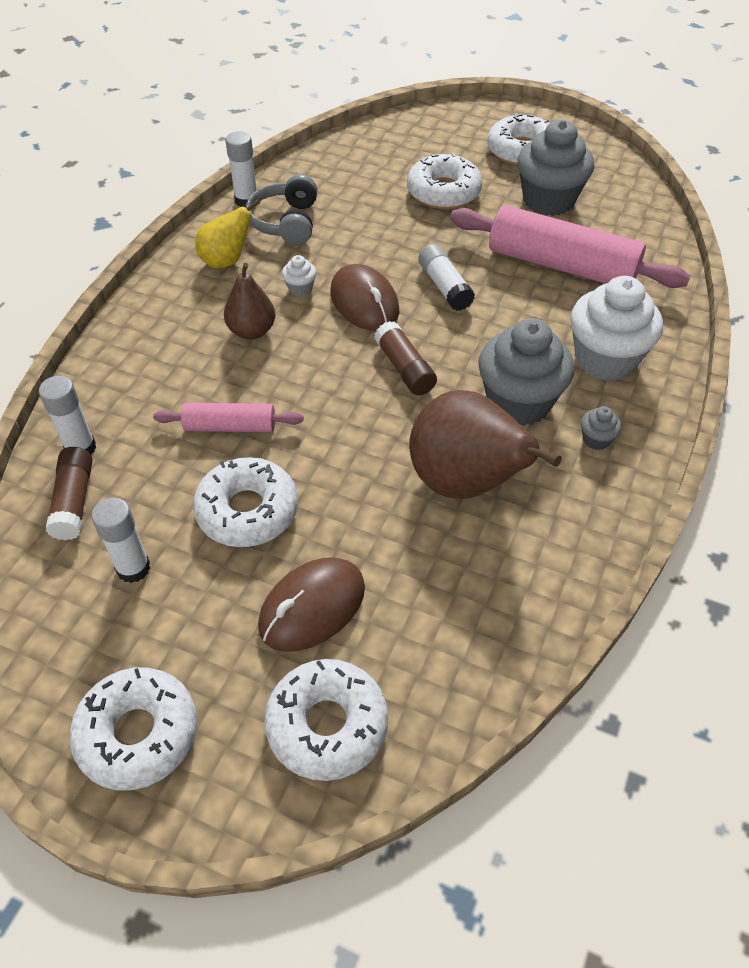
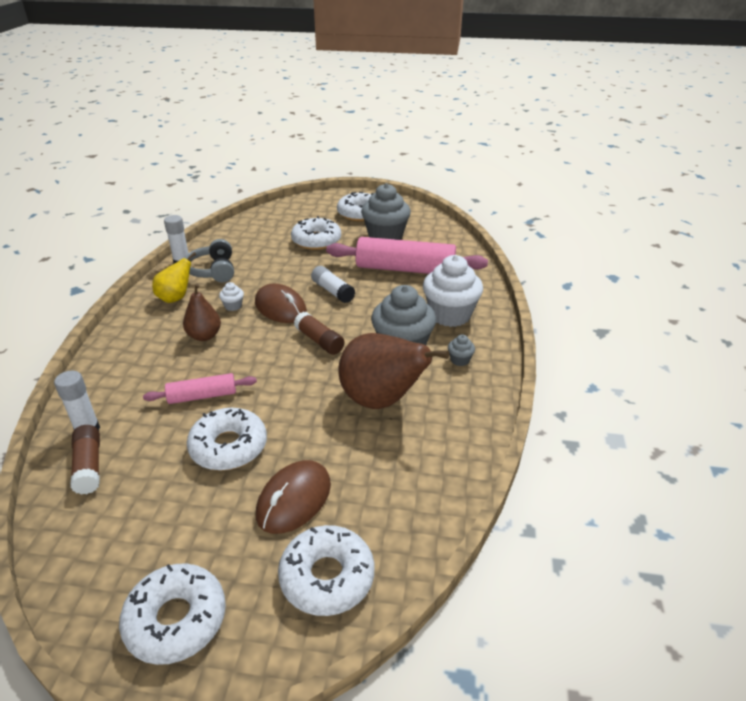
camera: 15 degrees left, 15 degrees down
white glue stick [91,498,150,583] -> none

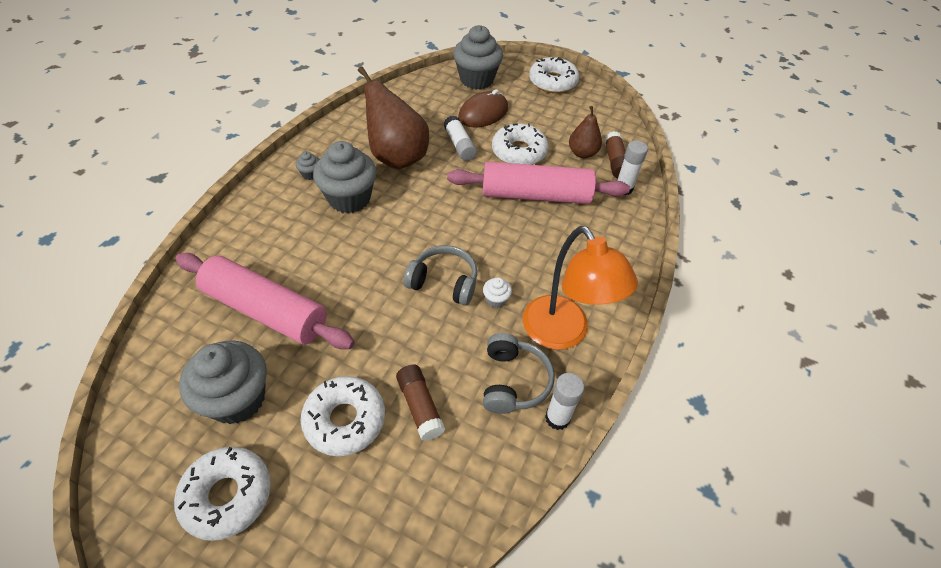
camera: 165 degrees left, 15 degrees up
pink rolling pin [143,373,257,404] -> pink rolling pin [447,162,630,204], size x1.92
yellow pear [152,252,196,303] -> orange lamp [523,226,638,350]
brown pear [183,284,221,341] -> brown pear moved to [569,106,602,158]
brown mouse [255,283,307,323] -> grey headphones [403,245,477,306]
white donut [278,525,375,616] -> grey cupcake [453,25,503,89]
brown glue stick [294,312,344,355] -> brown glue stick moved to [396,364,445,441]
white glue stick [311,266,355,303] -> white glue stick moved to [444,116,477,161]
white cupcake [423,255,483,327] -> none

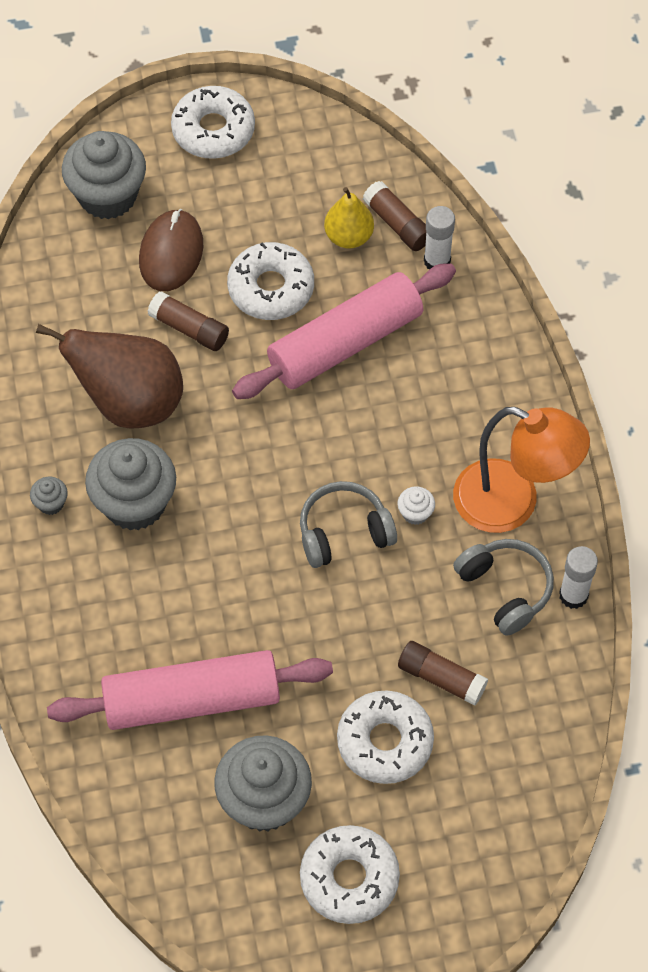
camera: 35 degrees left, 10 degrees up
white glue stick [444,116,477,161] -> brown glue stick [148,291,229,351]
brown pear [569,106,602,158] -> yellow pear [324,187,374,249]

